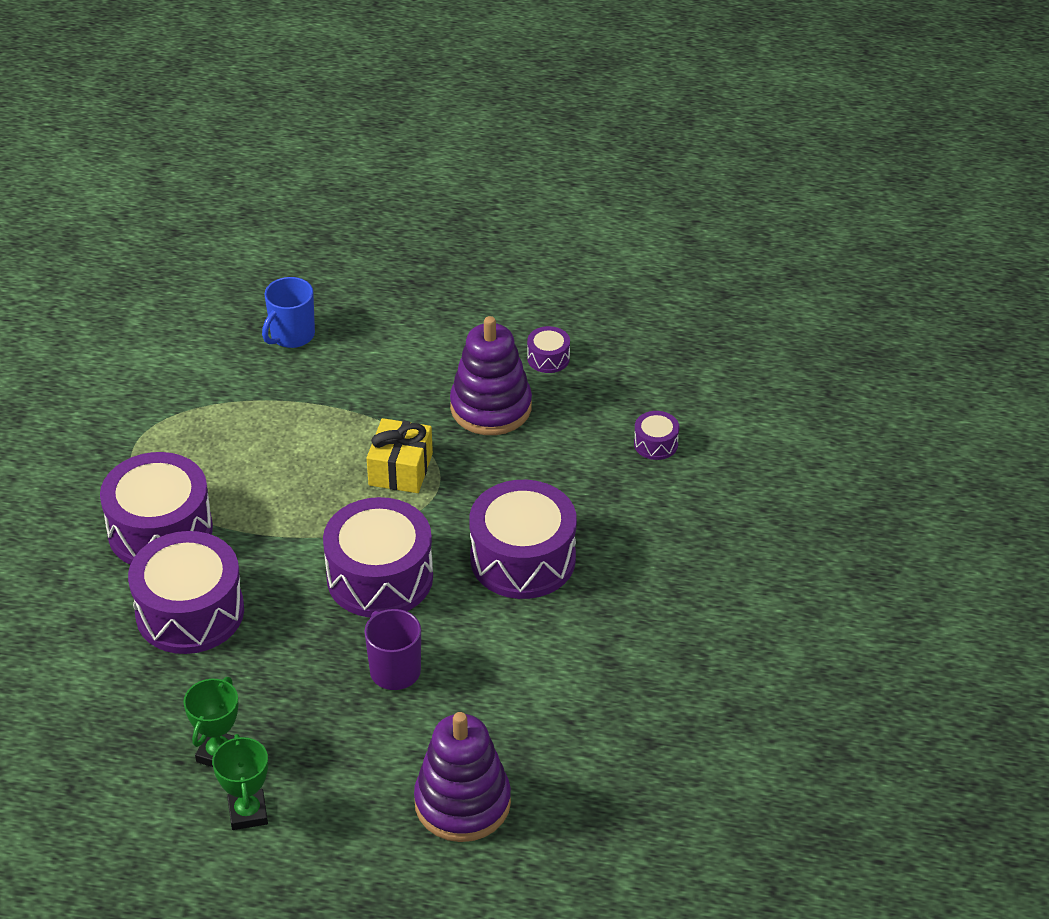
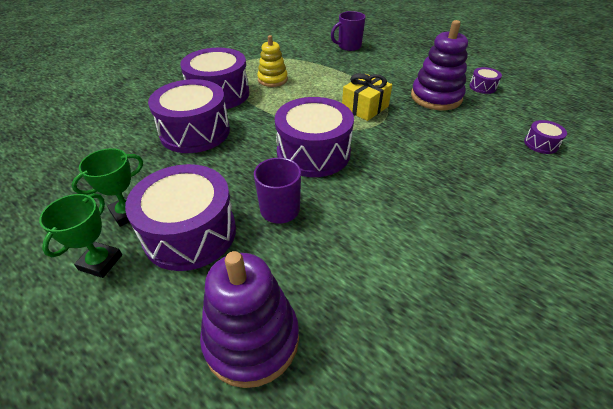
camera: 30 degrees right, 0 degrees up
blue mug [262,277,315,348] -> purple mug [331,11,366,51]
purple drum [469,480,577,599] -> purple drum moved to [125,164,236,271]
none -> yellow stacking toy [257,35,288,87]

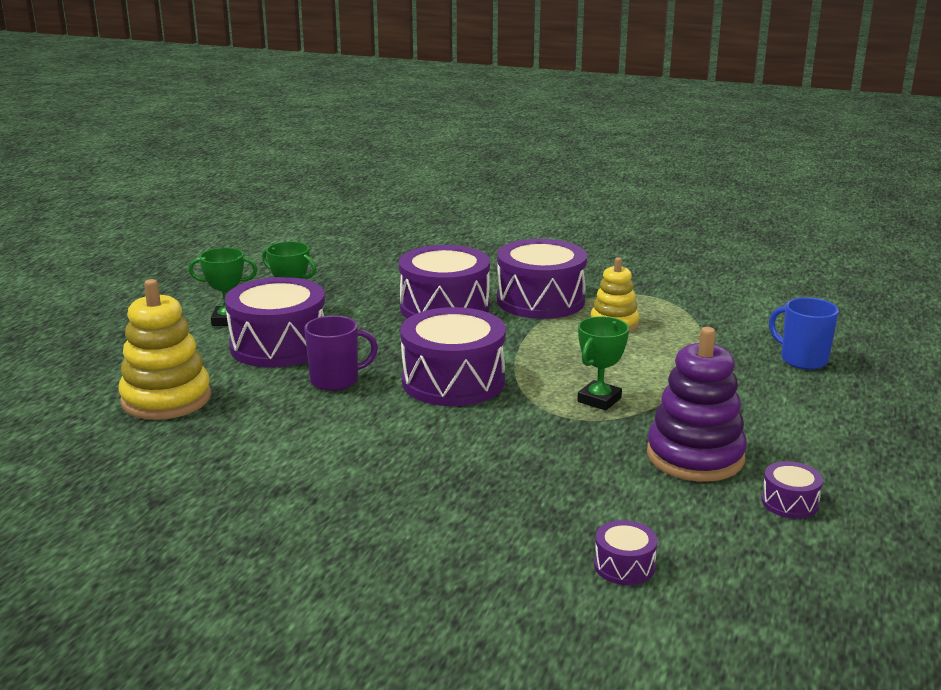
camera: 70 degrees right, 20 degrees down
purple stacking toy [200,251,299,388] -> yellow stacking toy [118,279,211,420]
purple mug [331,11,366,51] -> blue mug [769,297,839,370]
yellow gift [342,73,392,121] -> green trophy [577,316,629,411]

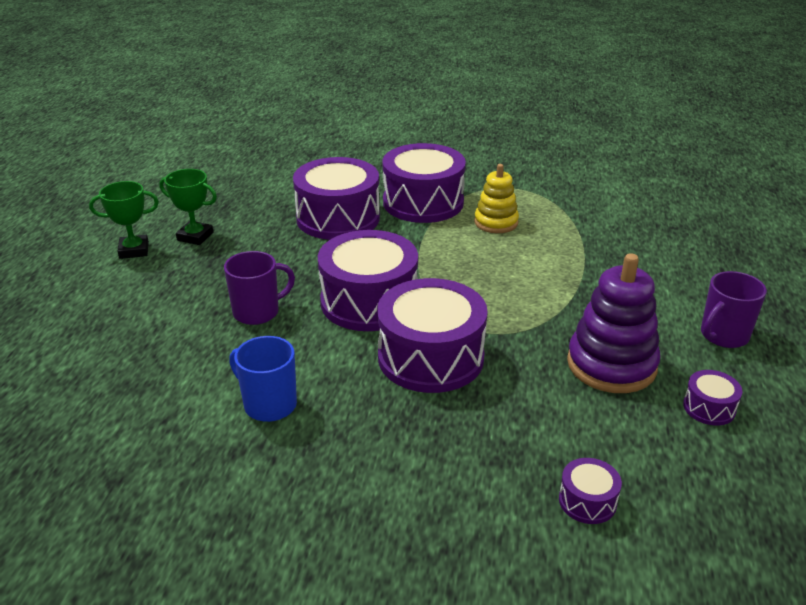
camera: 10 degrees left, 10 degrees up
yellow stacking toy [118,279,211,420] -> none
purple drum [225,277,325,367] -> purple drum moved to [377,278,488,393]
green trophy [577,316,629,411] -> none
blue mug [769,297,839,370] -> blue mug moved to [229,336,297,422]
none -> purple mug [701,271,767,348]

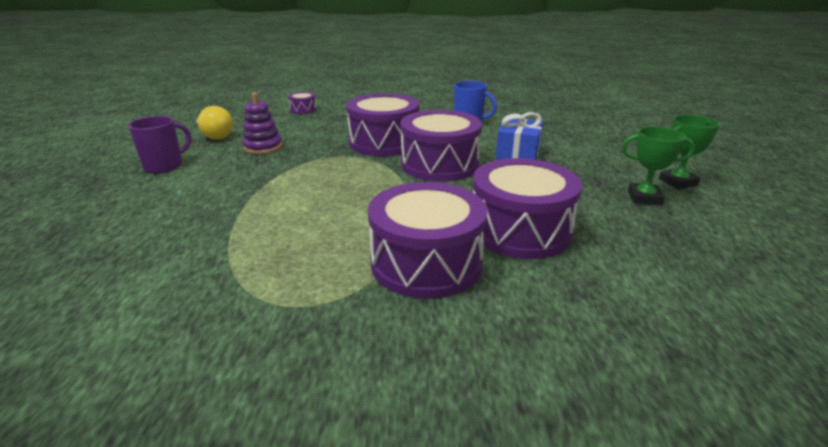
camera: 170 degrees right, 5 degrees down
purple mug [224,251,295,325] -> blue gift [496,112,543,160]
yellow stacking toy [474,164,519,233] -> none
purple stacking toy [567,253,661,393] -> purple stacking toy [242,93,282,154], size x0.63
purple drum [683,370,742,426] -> yellow light bulb [196,106,233,139]

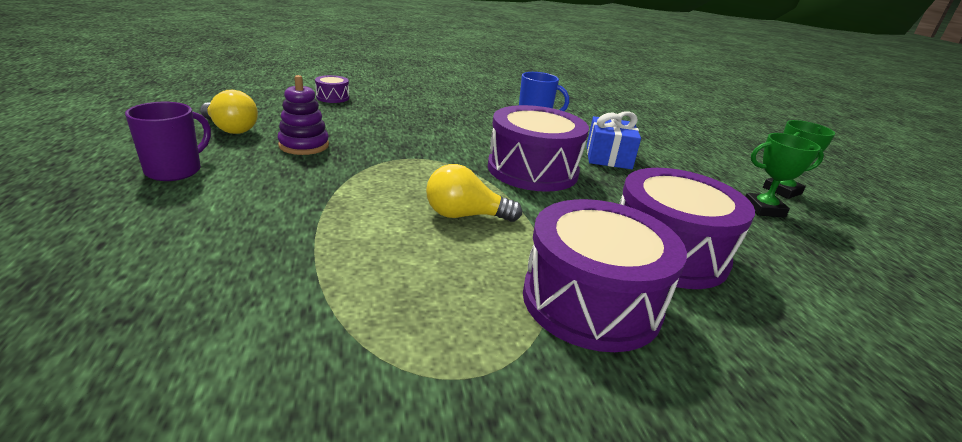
camera: 15 degrees left, 0 degrees up
purple drum [346,93,419,156] -> none
none -> yellow light bulb [426,164,522,222]

